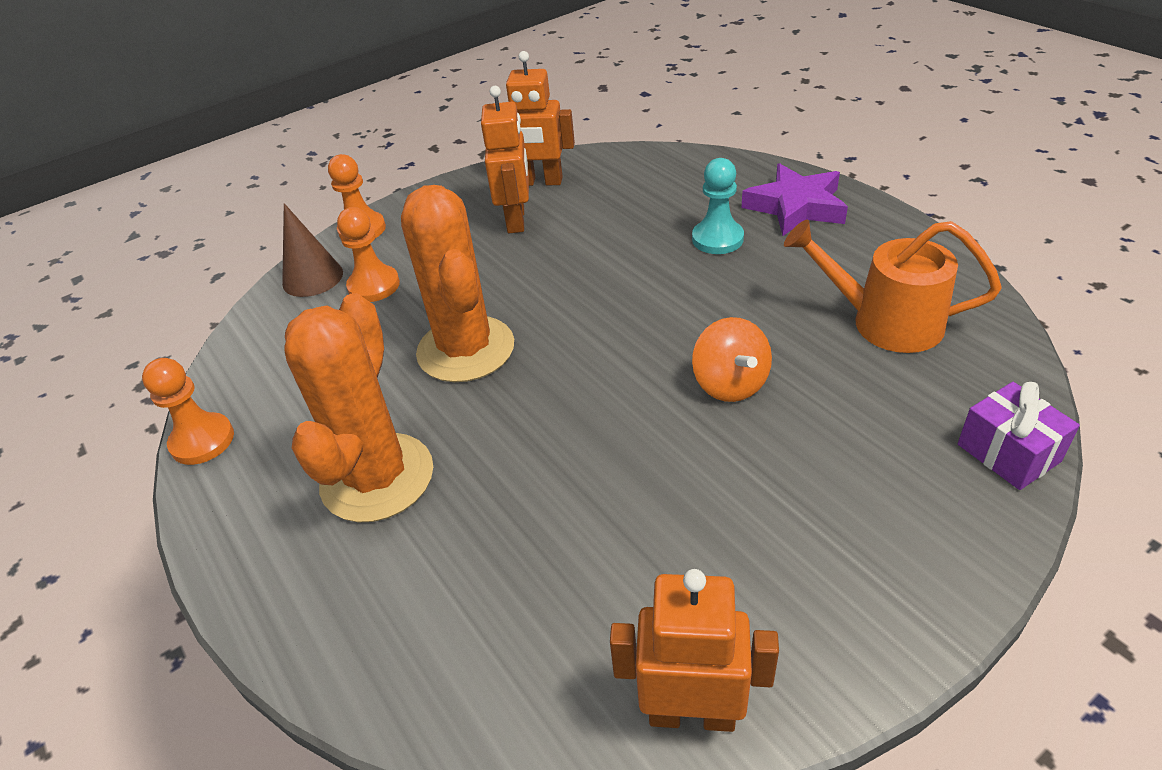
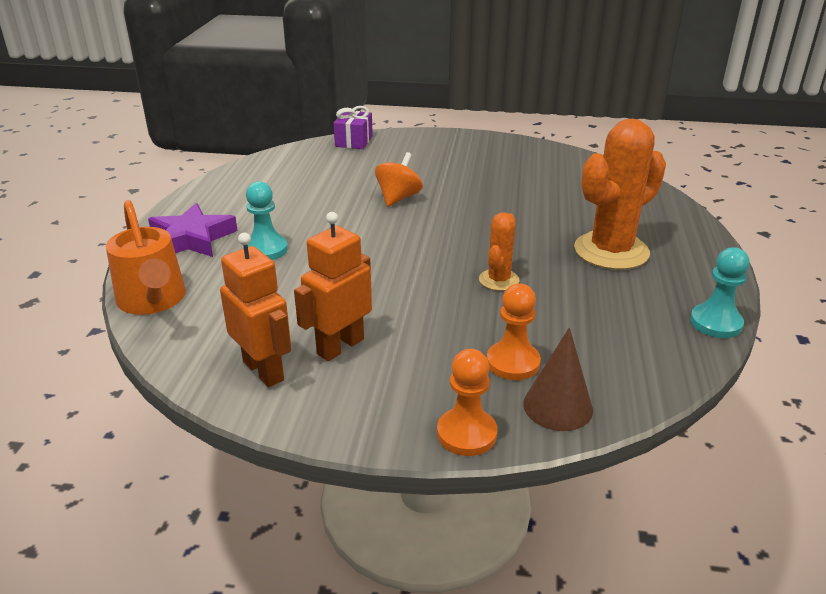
camera: 140 degrees left, 10 degrees down
orange pawn [142,358,234,465] -> turquoise pawn [690,247,750,338]
orange cactus [401,185,514,382] -> orange cactus [479,212,520,291], size x0.51
orange robot [610,569,779,732] -> none
orange watering can [784,220,1002,353] -> orange watering can moved to [106,200,186,315]

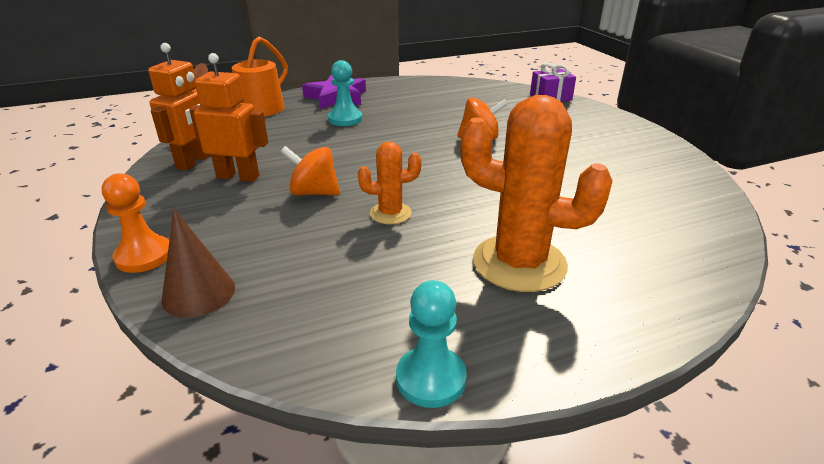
camera: 60 degrees right, 0 degrees up
orange pawn [487,284,541,380] -> none
none -> orange spinning top [281,146,340,196]

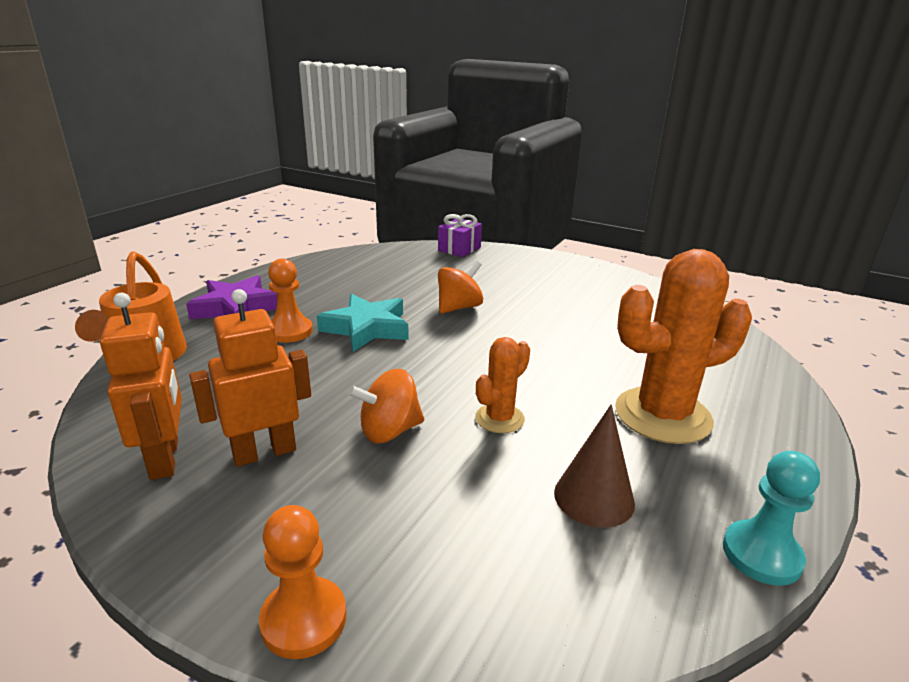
camera: 40 degrees left, 5 degrees down
brown cone [162,209,235,318] -> brown cone moved to [554,404,635,528]
turquoise pawn [328,60,362,126] -> orange pawn [268,259,313,343]
none -> turquoise star [317,294,409,352]

